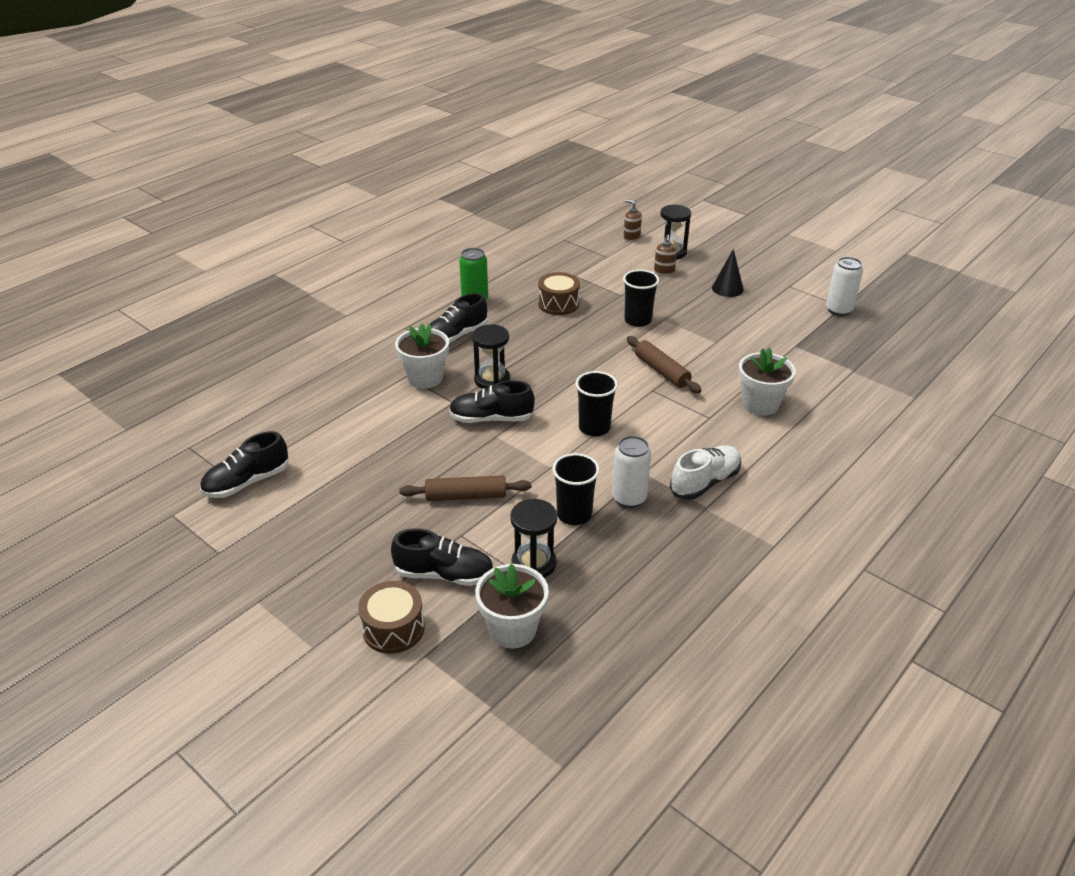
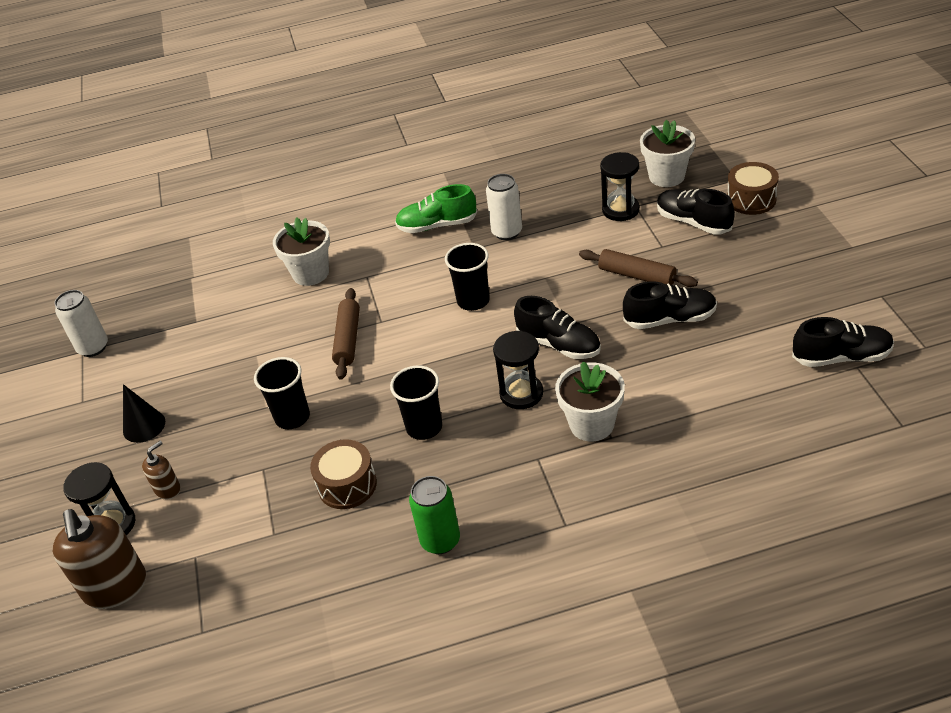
camera: 140 degrees left, 5 degrees up
black shoe [429,293,488,343] -> black shoe moved to [623,281,717,329]
black cup [552,453,600,525] -> black cup moved to [390,365,442,440]
brown soap dispenser [624,200,642,241] -> brown soap dispenser [52,509,146,609], size x1.97
white shoe [670,445,741,500] -> green shoe [395,184,477,233]

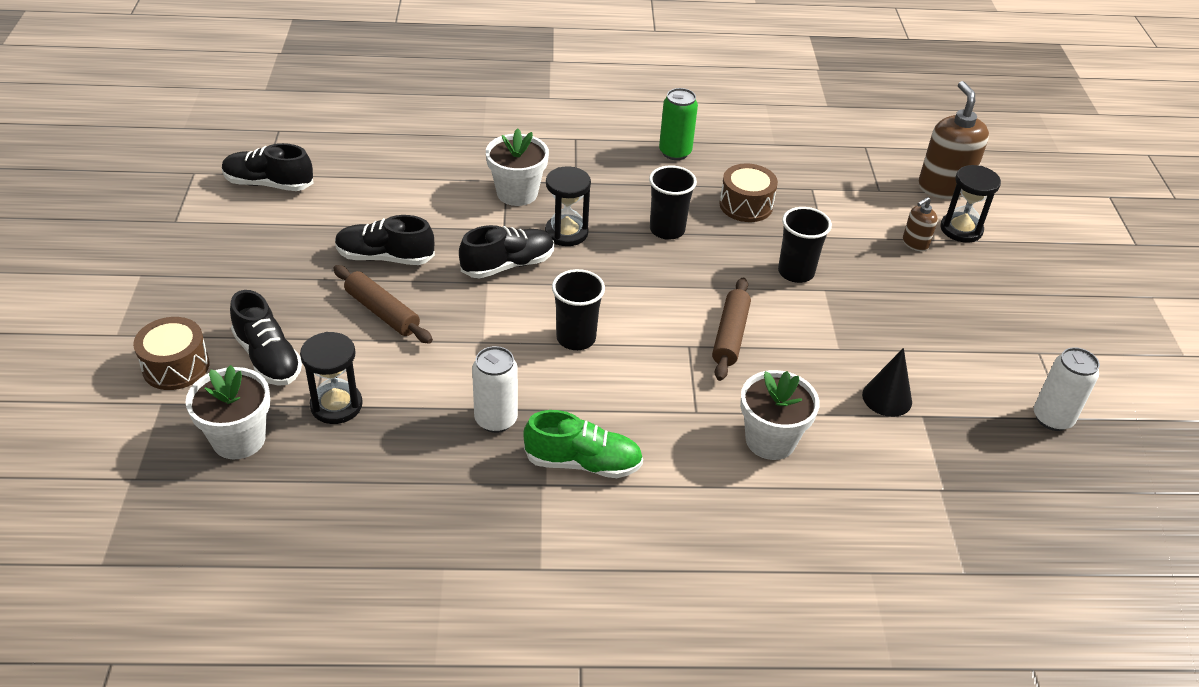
camera: 175 degrees left, 0 degrees up
black cone [123,384,165,443] -> black cone moved to [862,348,912,417]
black shoe [514,296,601,359] -> black shoe turned 105 degrees clockwise [459,225,554,278]

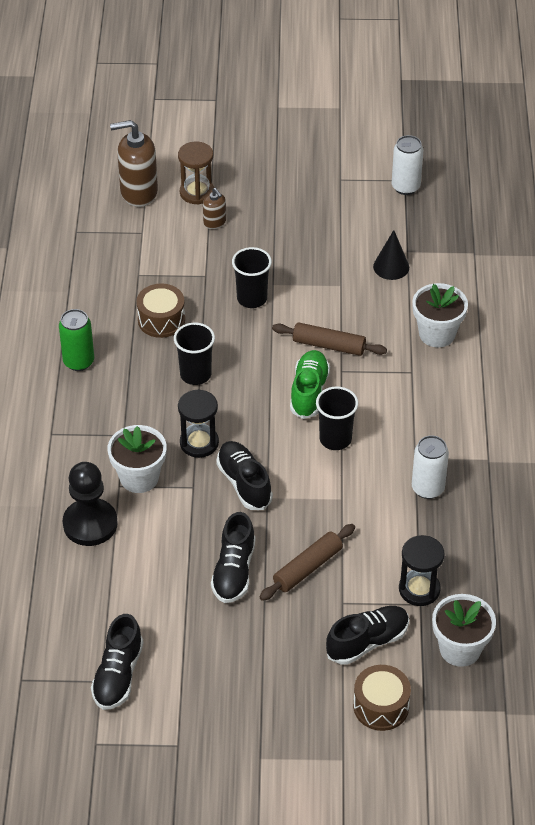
camera: 85 degrees left, 5 degrees up
green shoe [523,410,643,478] -> green shoe moved to [290,350,330,419]
black hourglass [940,165,1001,243] -> brown hourglass [178,142,214,204]
none -> black pawn [63,462,117,546]

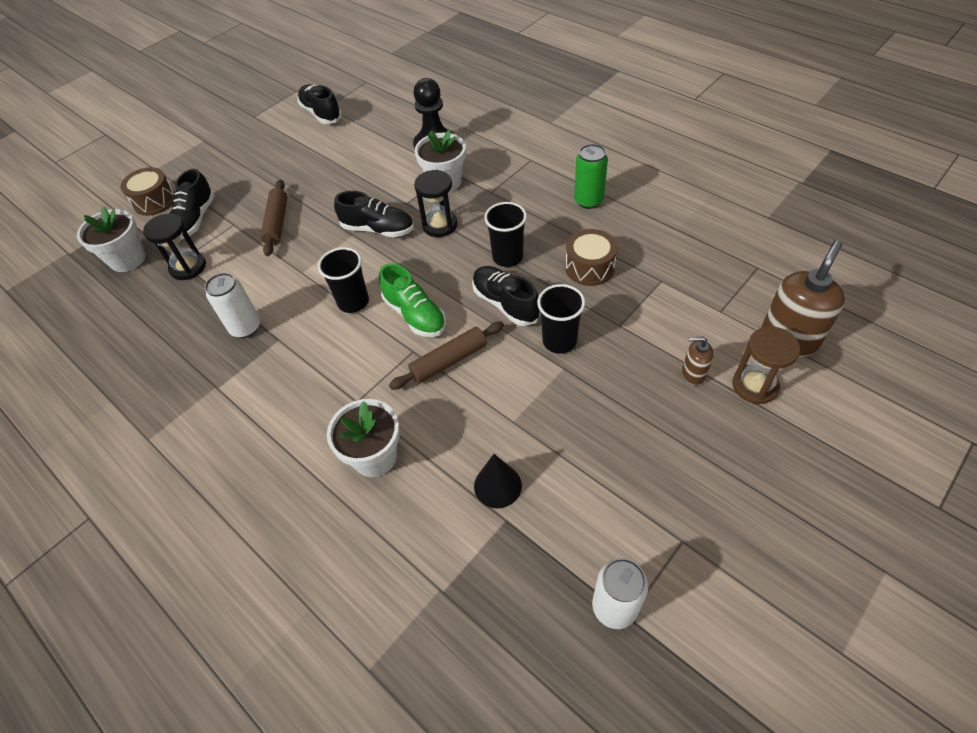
camera: 135 degrees right, 5 degrees up
black shoe [211,512,255,603] -> black shoe moved to [472,266,541,326]

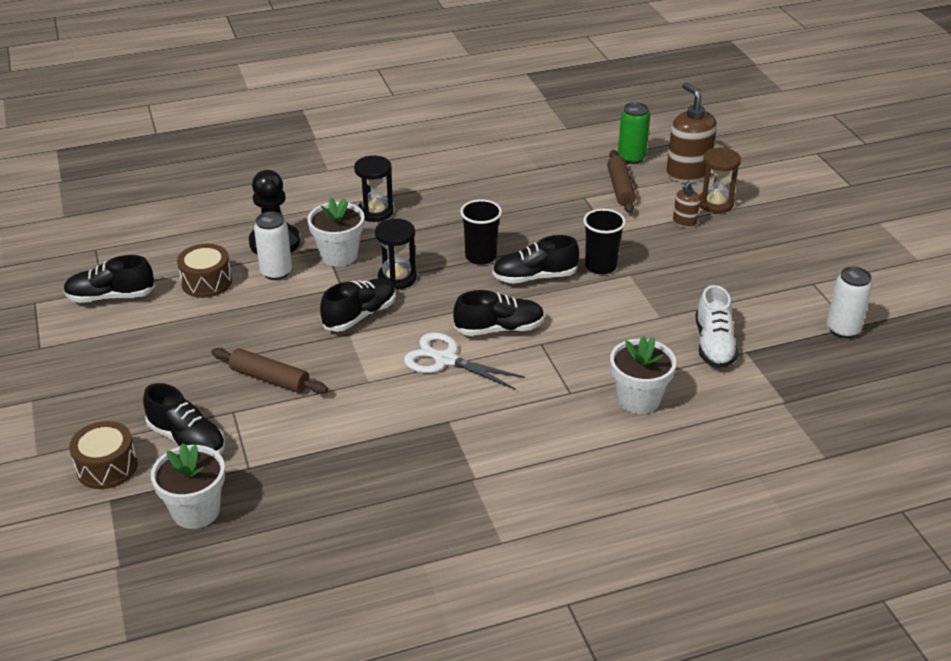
camera: 65 degrees left, 15 degrees down
black hourglass [143,213,206,280] -> black hourglass moved to [354,156,394,222]
white can [205,273,260,338] -> white can moved to [254,212,292,280]
black cup [318,247,369,313] -> white scissors [404,332,525,390]
green shoe [379,263,446,337] -> black shoe [453,290,545,336]
brown rolling pin [389,321,504,390] -> brown rolling pin moved to [607,150,636,213]
black cone [474,454,522,508] -> white shoe [696,285,738,368]
brown drum [565,229,618,286] -> brown drum moved to [177,244,232,298]
green can [574,144,608,209] -> green can moved to [618,102,650,164]

